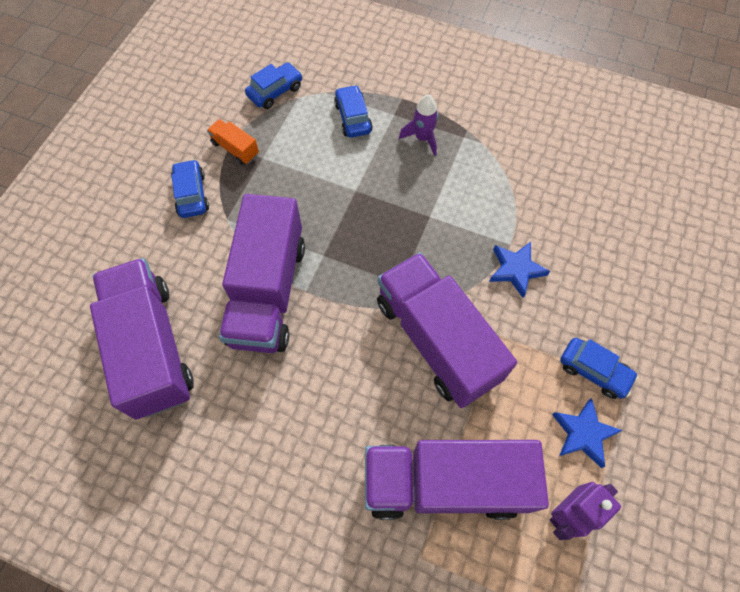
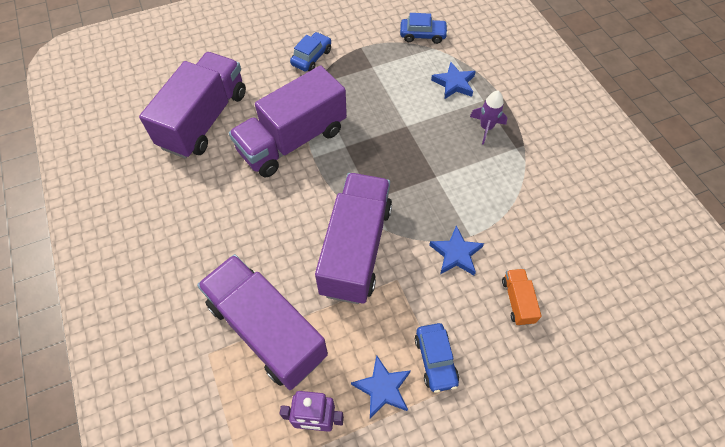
camera: 45 degrees right, 5 degrees down
orange truck [207,119,259,165] -> orange truck moved to [502,269,542,326]
blue car [334,85,373,138] -> blue star [431,62,476,99]

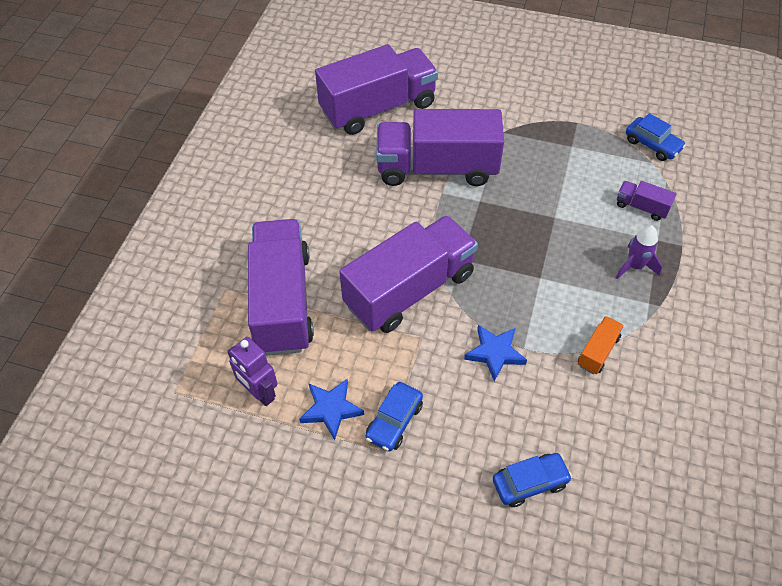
camera: 40 degrees right, 5 degrees down
blue car [290,32,331,72] -> blue car moved to [493,453,572,507]
blue star [431,62,476,99] -> purple truck [617,181,676,221]
orange truck [502,269,542,326] -> orange truck moved to [578,316,624,374]

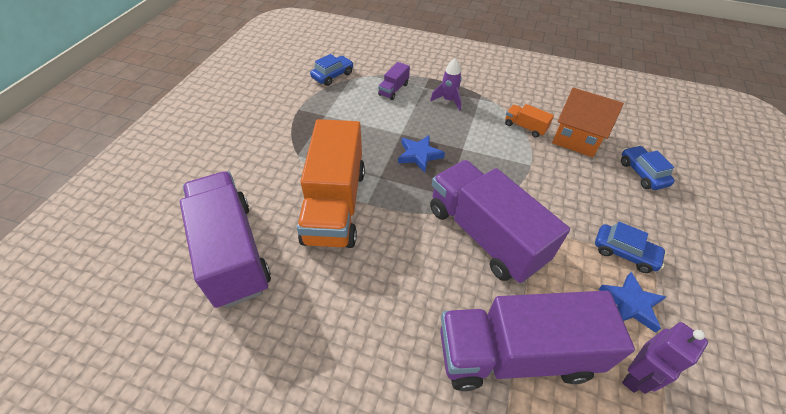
camera: 90 degrees left, 5 degrees down
purple truck [376,109,504,186] -> orange truck [297,119,365,248]
blue star [464,325,527,382] -> blue star moved to [398,135,445,173]
none -> orange house [552,88,624,157]

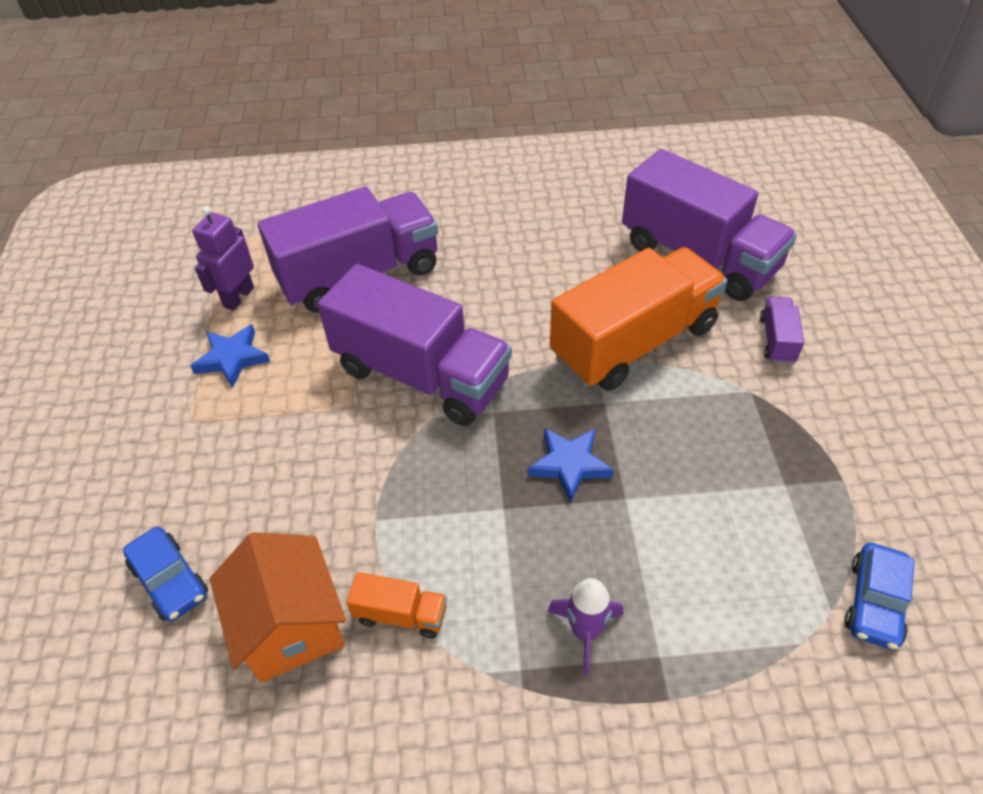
camera: 160 degrees right, 0 degrees up
orange truck [297,119,365,248] -> orange truck turned 75 degrees clockwise [550,247,727,391]
purple truck [378,62,410,100] -> purple truck moved to [760,297,804,364]
orange house [552,88,624,157] -> orange house turned 60 degrees clockwise [210,532,346,683]
blue car [595,222,667,273] -> none

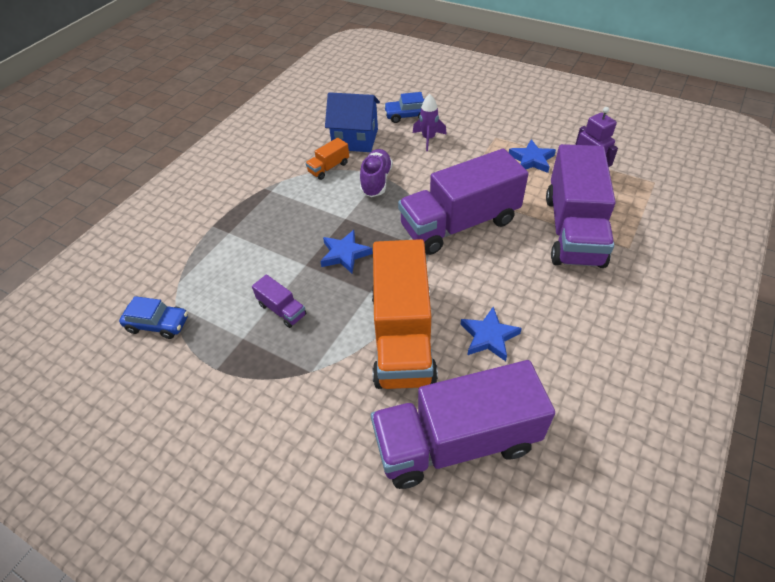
camera: 125 degrees right, 0 degrees up
orange house [210,532,346,683] -> blue house [325,92,380,152]
purple rocket [548,578,624,675] -> purple rocket moved to [413,94,447,151]
purple truck [760,297,804,364] -> purple truck moved to [252,274,306,328]
blue car [845,543,915,650] -> blue car turned 135 degrees clockwise [119,296,188,339]
none -> purple shoe [360,149,393,197]
none -> blue star [460,307,522,361]

